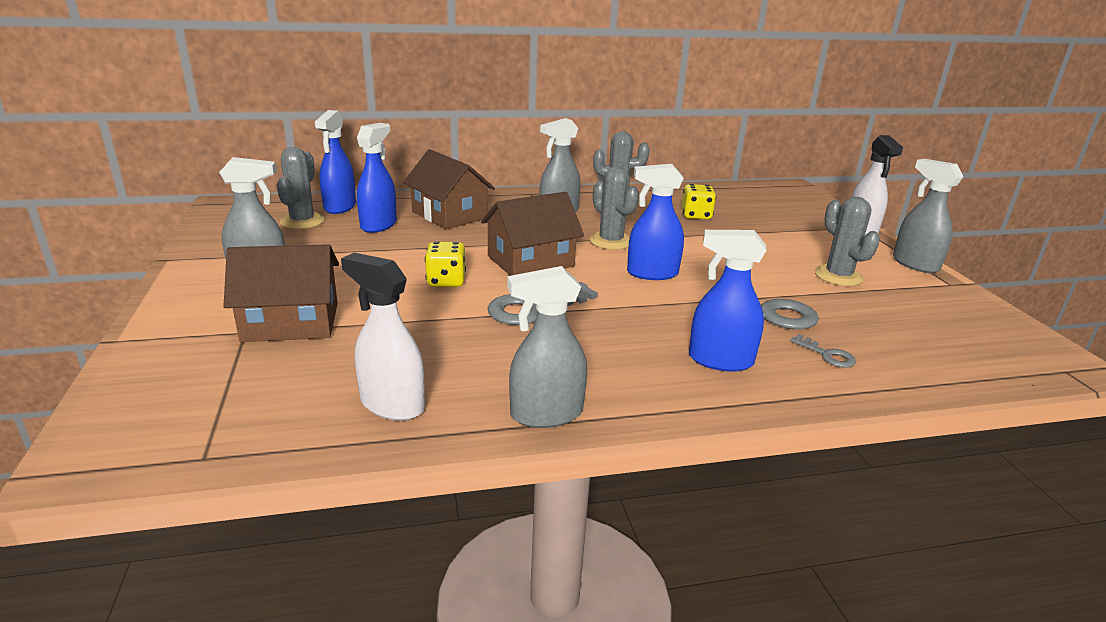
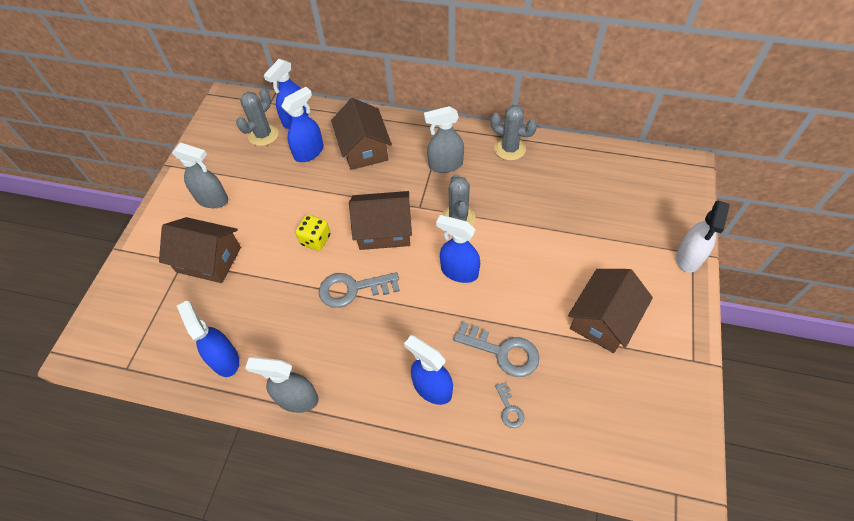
camera: 30 degrees right, 30 degrees up
white spray bottle [341,253,425,421] -> blue spray bottle [177,301,239,377]
yellow dice [682,184,716,219] -> none
grey cactus [815,197,880,286] -> brown house [568,269,653,353]
grey spray bottle [893,159,963,273] -> none

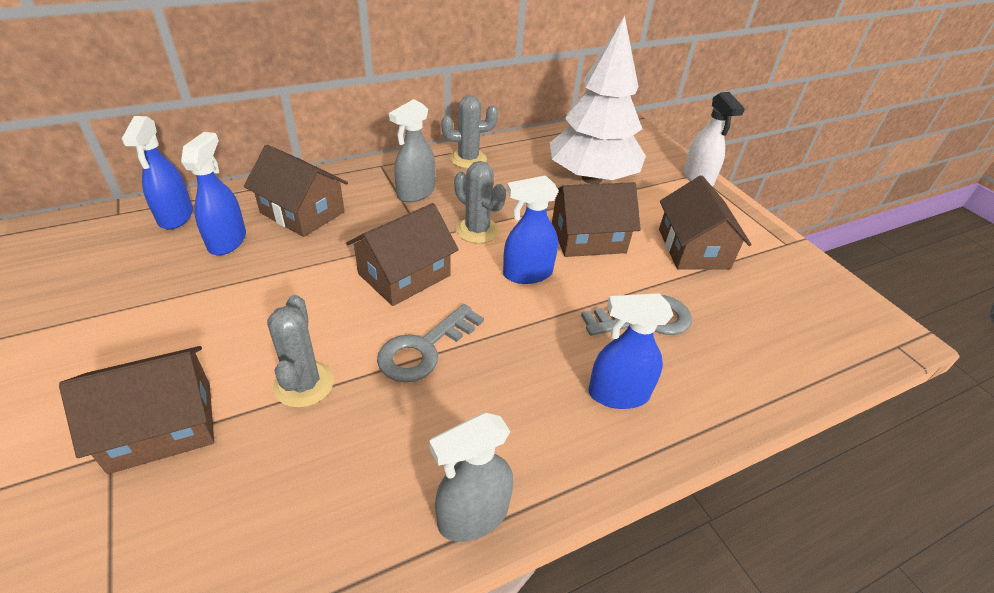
camera: 45 degrees left, 15 degrees down
grey spray bottle [172,142,228,208] -> none
blue spray bottle [177,301,239,377] -> none
grey cactus [236,88,278,146] -> grey cactus moved to [267,295,334,408]
yellow dice [296,215,330,251] -> none
grey key [495,382,524,428] -> none
none -> white tree [550,16,646,184]
none -> brown house [552,182,641,257]

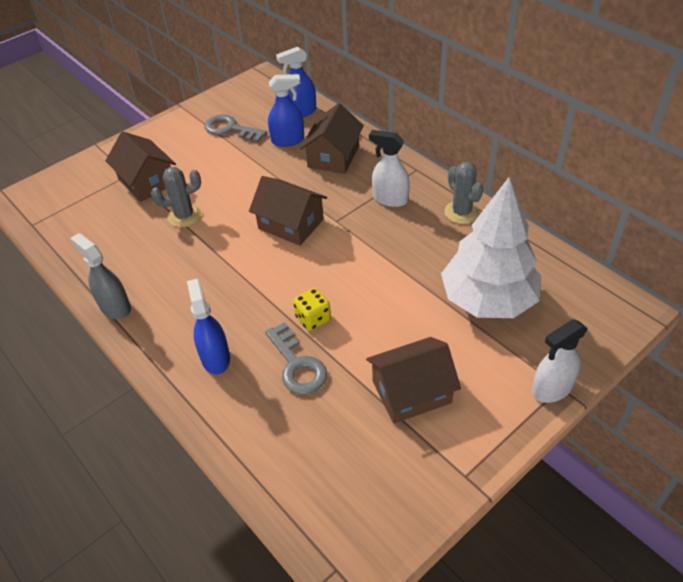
camera: 80 degrees right, 5 degrees up
grey key [377,304,484,383] -> grey key moved to [204,115,267,142]
grey spray bottle [389,99,435,202] -> white spray bottle [369,130,410,207]
grey cactus [454,161,506,244] -> none
blue spray bottle [503,175,559,284] -> none
brown house [552,182,641,257] -> none
none -> yellow dice [293,288,331,331]

